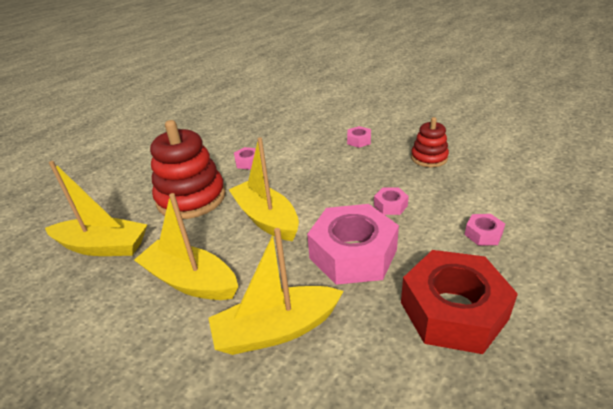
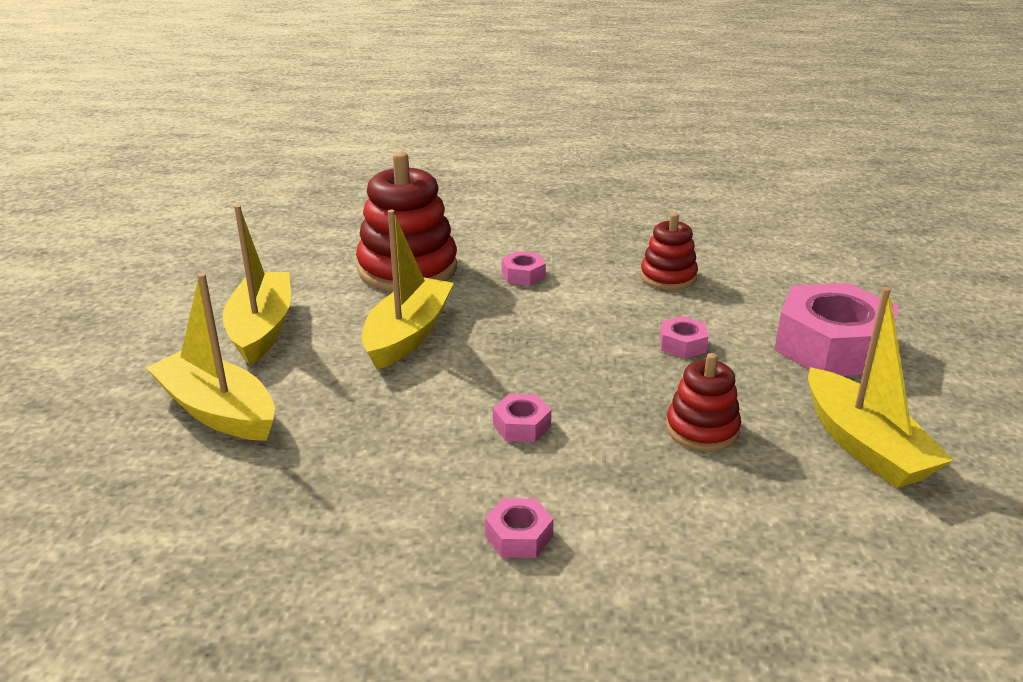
camera: 55 degrees right, 5 degrees down
yellow boat [45,161,147,256] -> yellow boat moved to [808,287,953,488]
pink nut [307,204,399,285] -> pink nut moved to [774,283,899,376]
red nut [401,250,518,354] -> none
none -> red stacking toy [640,213,698,290]

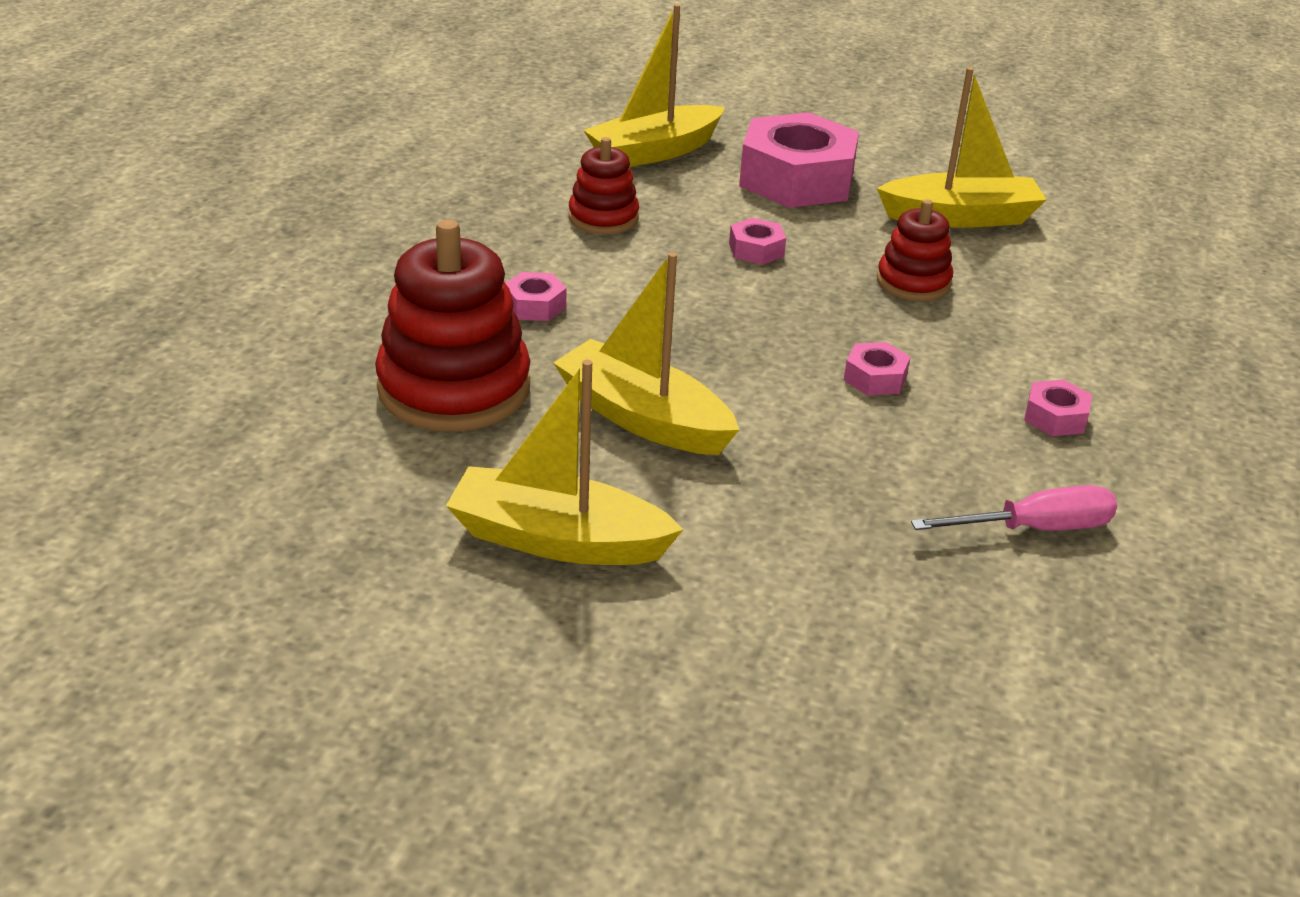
camera: 75 degrees left, 5 degrees up
yellow boat [146,273,275,441] -> yellow boat moved to [583,4,725,167]
none -> pink screwdriver [911,485,1117,531]

